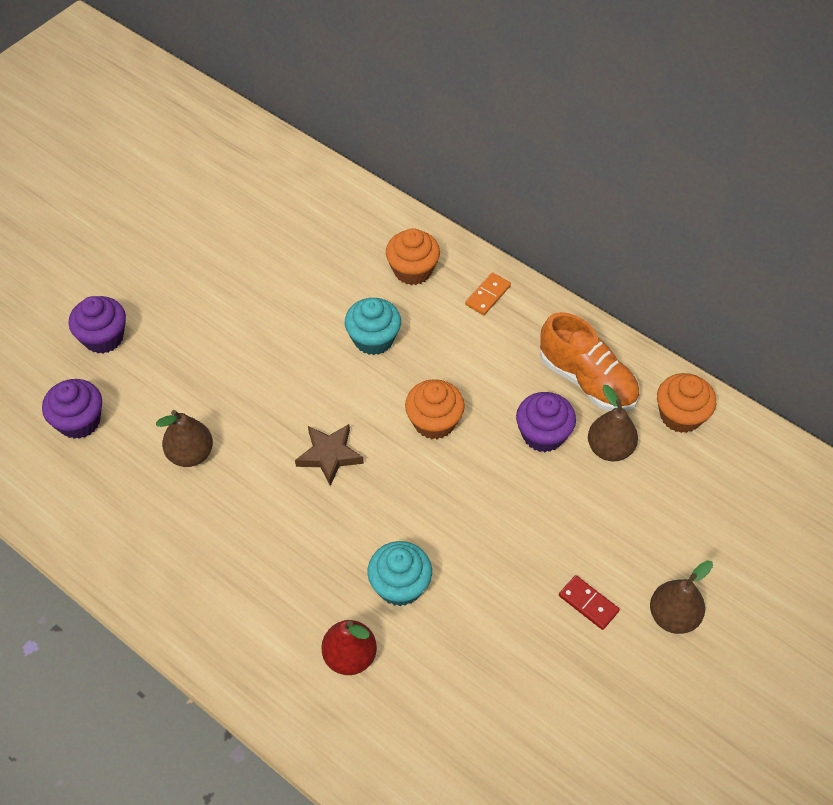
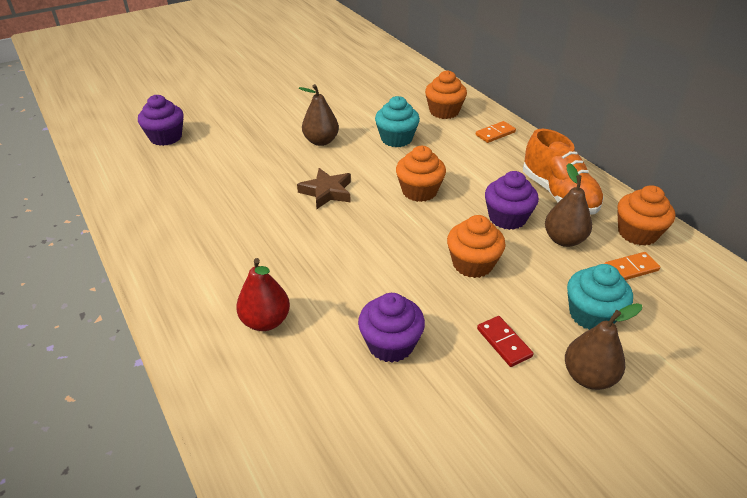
camera: 20 degrees right, 15 degrees down
purple cupcake [69,296,126,353] -> purple cupcake moved to [358,293,425,363]
brown pear [156,410,213,467] -> brown pear moved to [299,84,339,146]
turquoise cupcake [367,541,432,606] -> turquoise cupcake moved to [567,264,633,330]
none -> orange cupcake [447,215,506,278]
none -> orange domino [604,252,661,280]

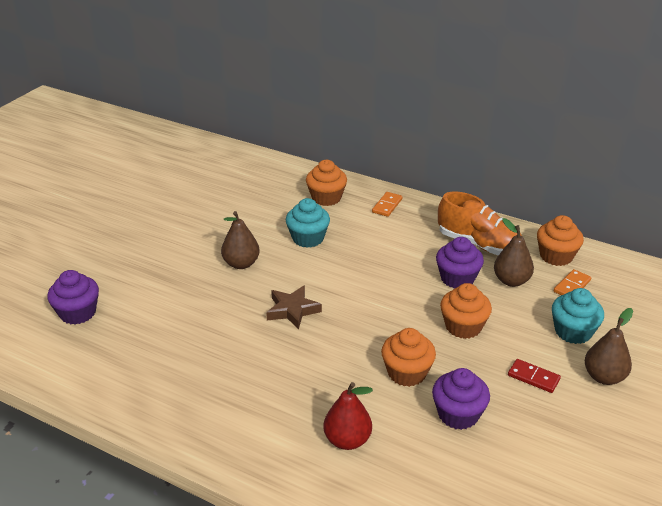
camera: 30 degrees left, 5 degrees down
orange cupcake [396,146,446,202] -> orange cupcake moved to [381,328,436,387]

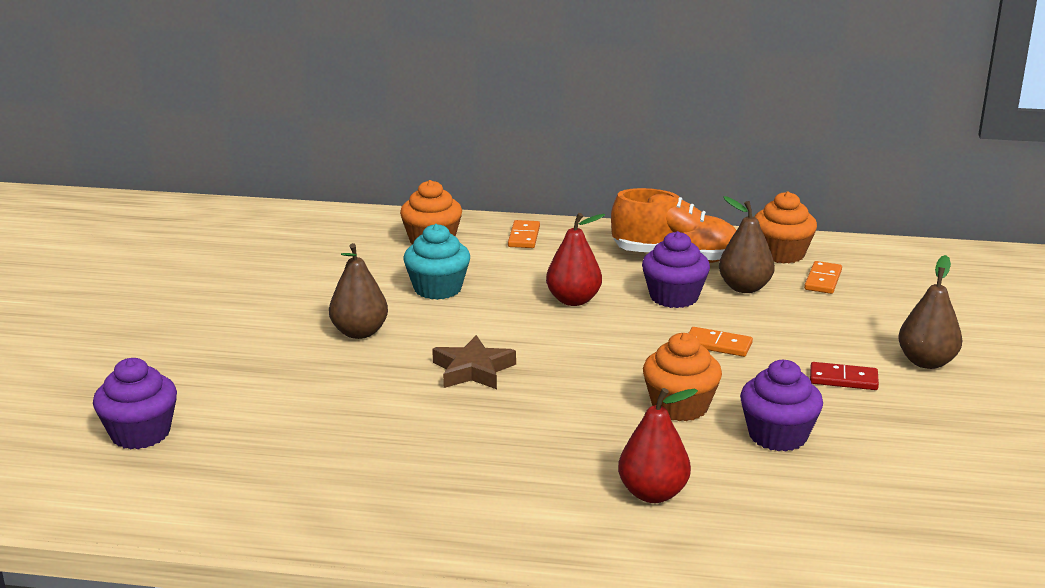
camera: 20 degrees left, 10 degrees down
orange cupcake [440,283,492,339] -> orange domino [689,327,753,357]
turquoise cupcake [552,288,604,344] -> none
none -> red pear [546,213,605,306]

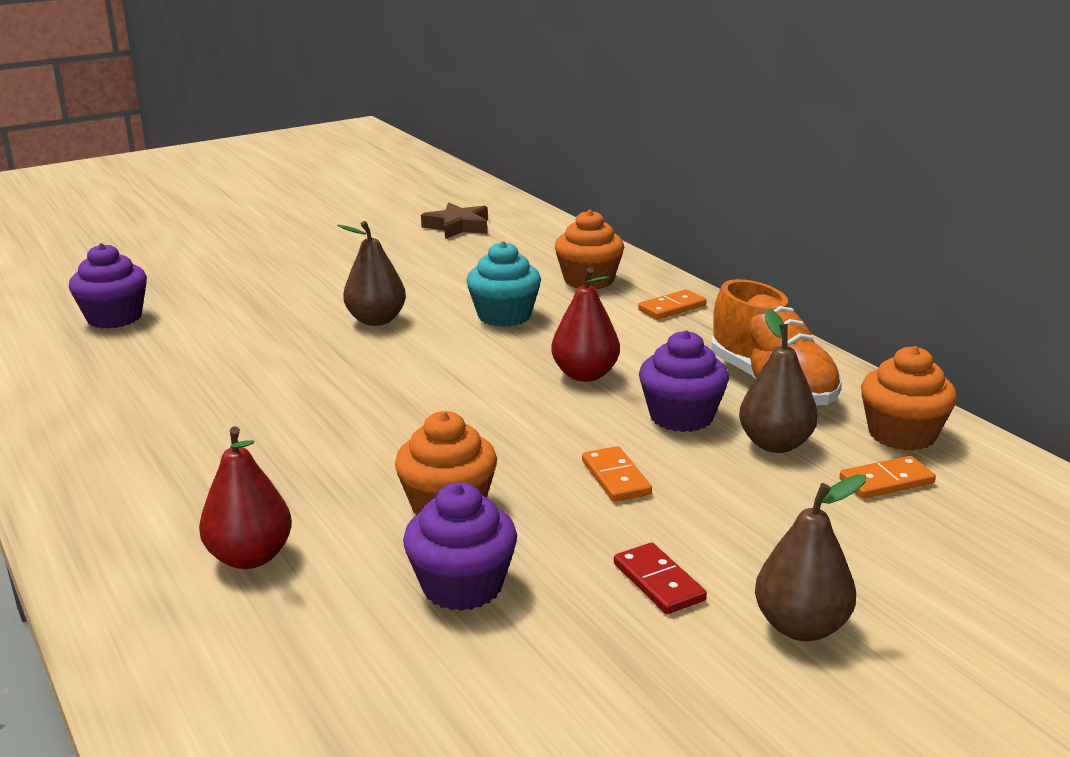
camera: 50 degrees right, 0 degrees up
brown star [432,335,516,389] -> brown star moved to [421,203,488,239]

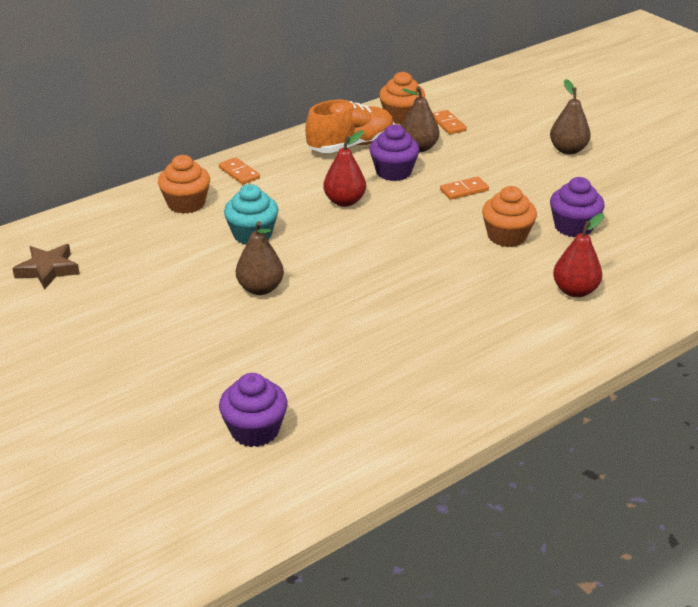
camera: 95 degrees left, 10 degrees up
red domino [614,542,707,614] -> none

